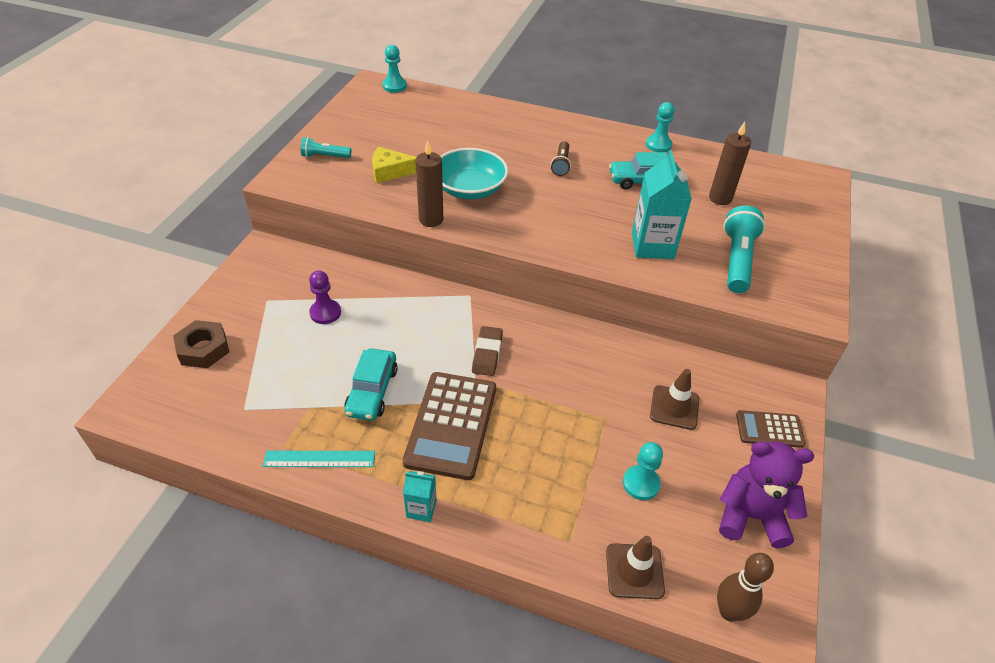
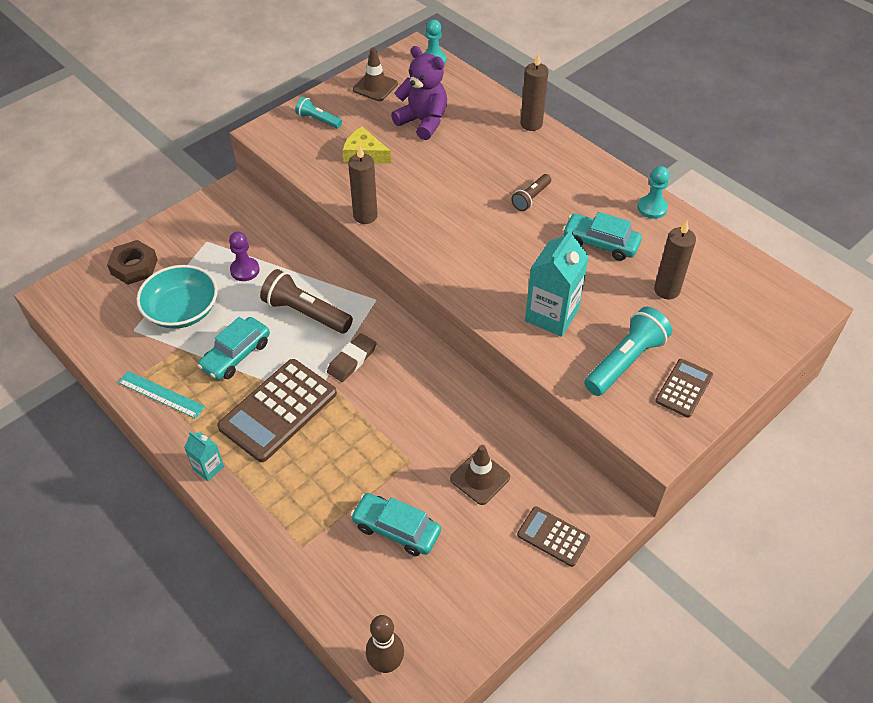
camera: 30 degrees right, 5 degrees up
turquoise bowl [440,148,508,199] -> turquoise bowl moved to [136,265,218,329]
brown traffic cone [606,536,665,599] -> brown traffic cone moved to [353,47,398,101]
turquoise pawn [623,442,663,500] -> turquoise car [351,493,441,556]
purple teddy bear [719,441,814,548] -> purple teddy bear moved to [391,46,447,140]
none -> brown flashlight [260,269,353,334]
none -> brown candle [520,52,548,131]
none -> brown calculator [655,359,713,418]

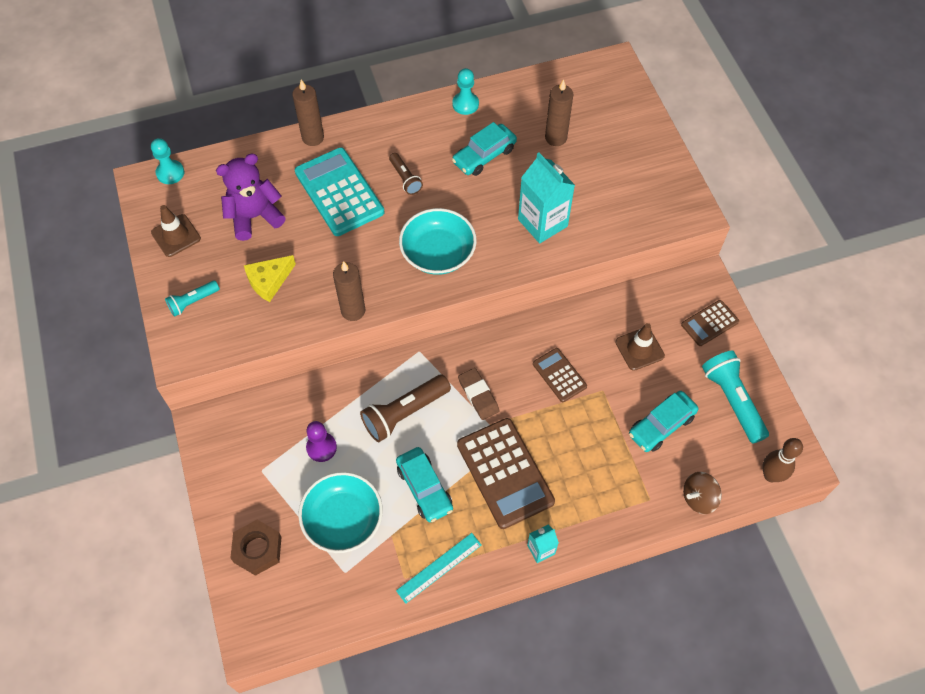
camera: 65 degrees left, 10 degrees up
turquoise flashlight [584,307,672,396] -> turquoise flashlight moved to [702,351,769,444]
brown calculator [655,359,713,418] -> brown calculator moved to [533,348,587,402]
none -> turquoise calculator [295,147,384,236]
none -> turquoise bowl [399,208,477,275]
none -> brown spinning top [683,472,722,514]

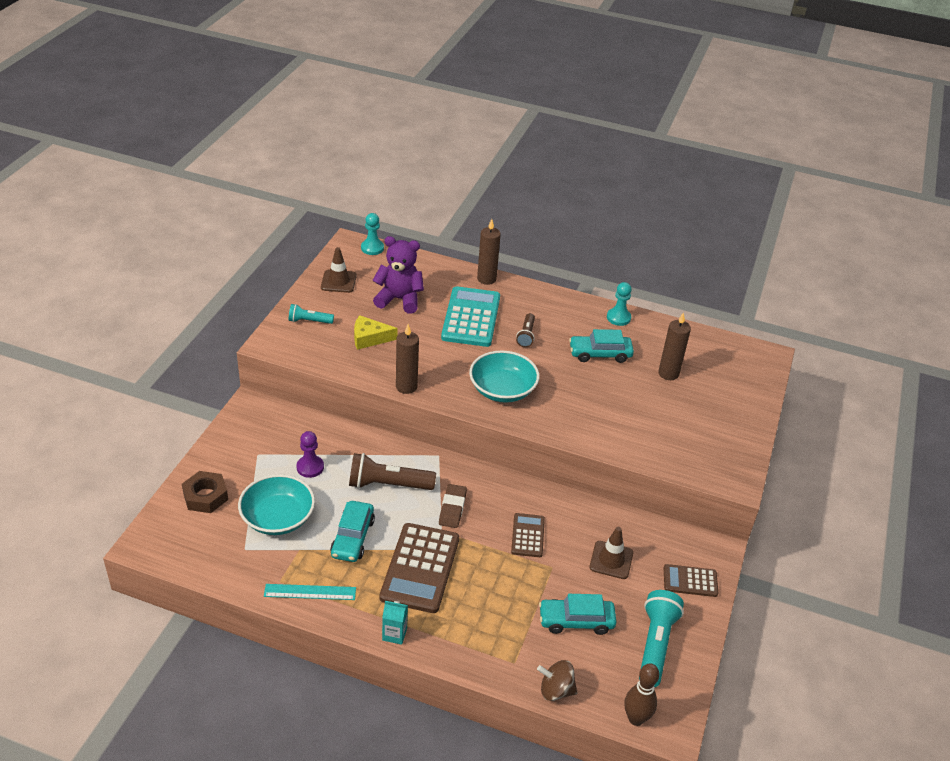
camera: 35 degrees right, 20 degrees down
turquoise carton [518,153,575,243] -> none

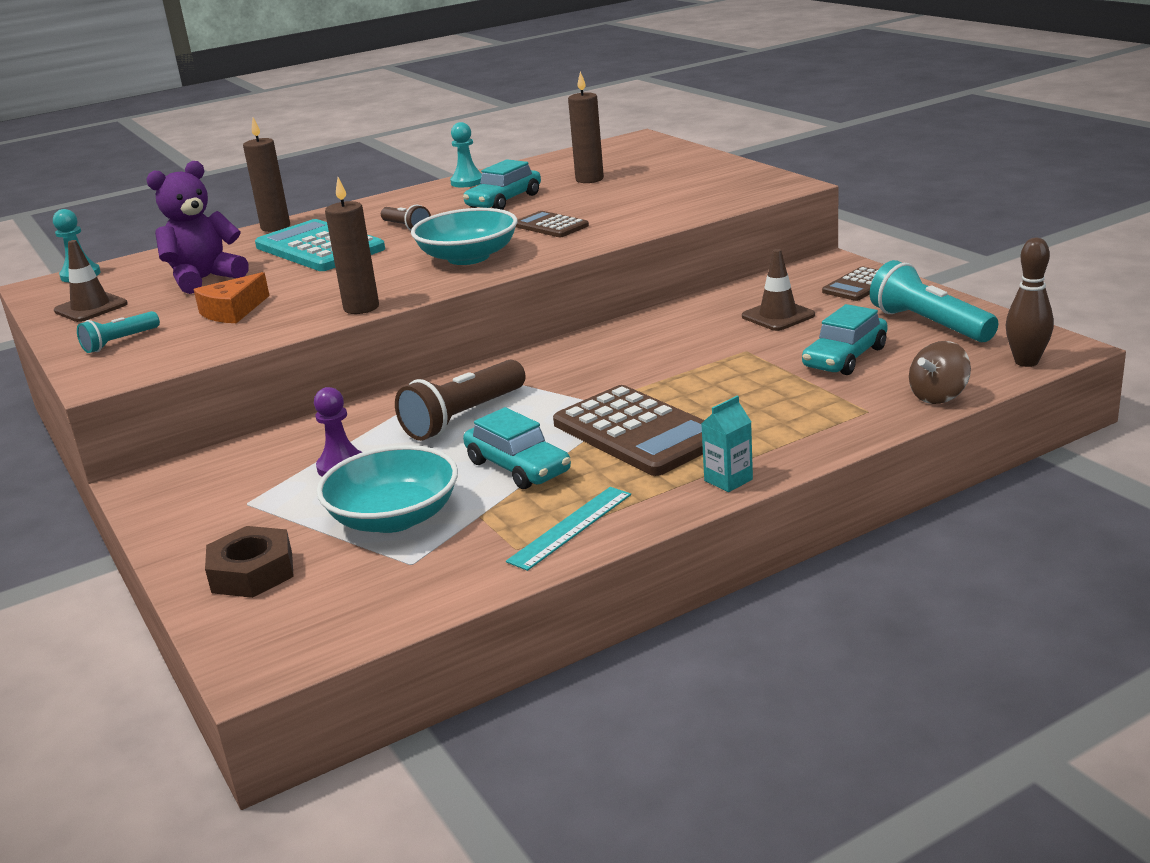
camera: 45 degrees left, 15 degrees down
yellow cheese [354,315,398,350] -> orange cheese [193,272,270,323]
brown eraser [439,484,467,528] -> none
brown calculator [511,513,545,557] -> brown calculator moved to [516,211,589,237]

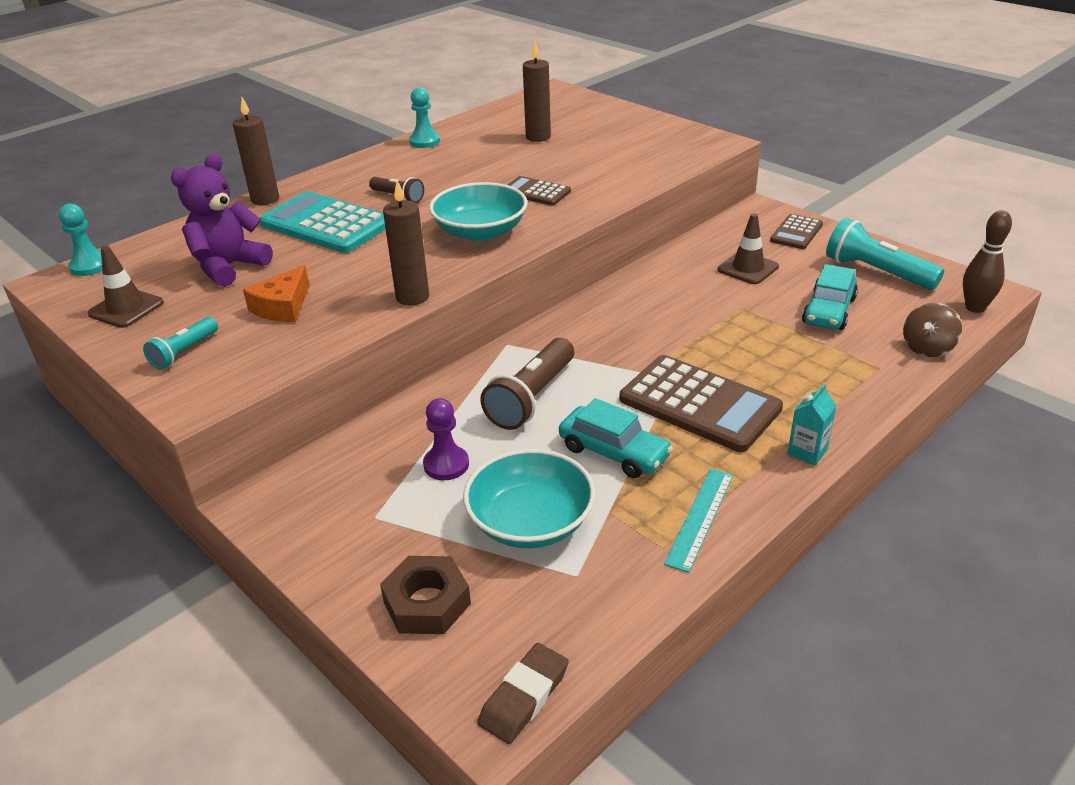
camera: 15 degrees left, 10 degrees up
turquoise car [463,159,541,210] -> none
none -> brown eraser [478,643,569,744]

